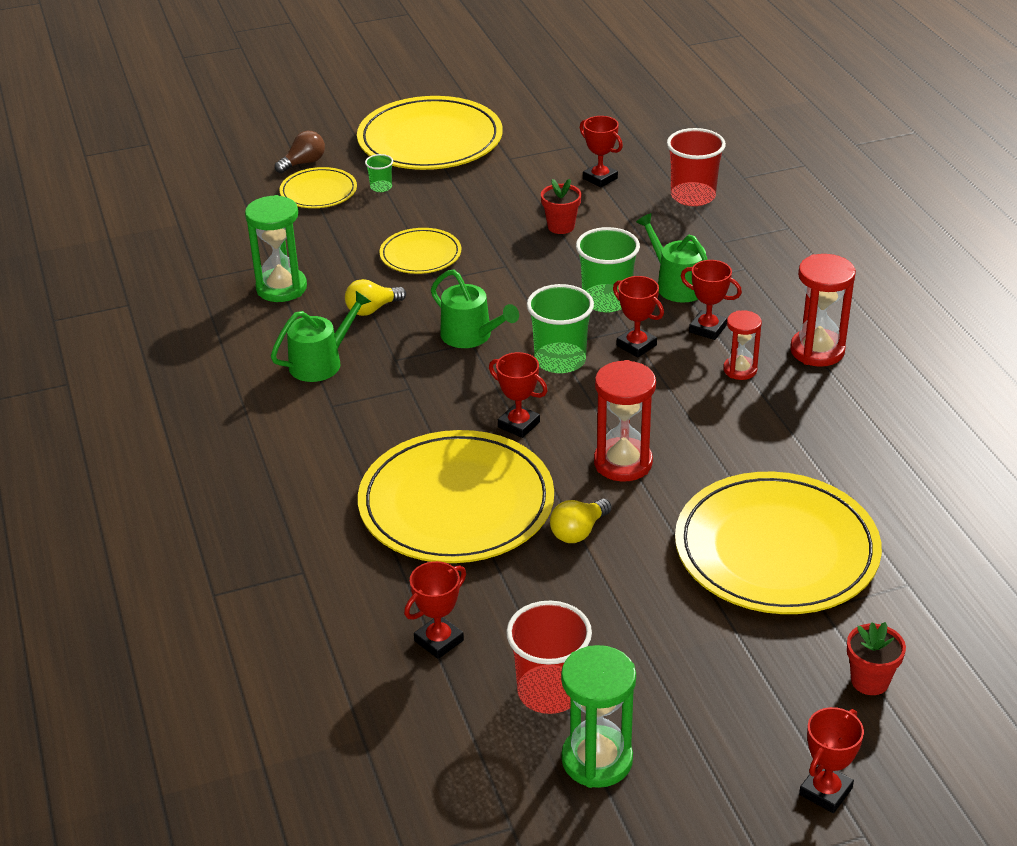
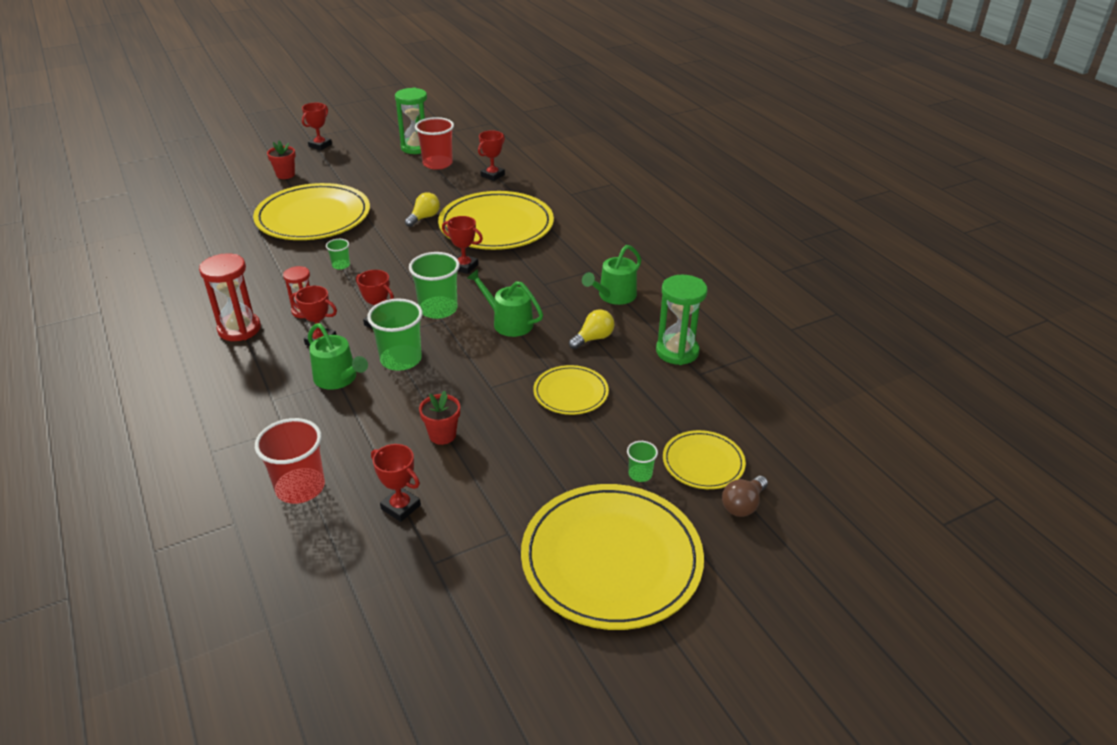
camera: 170 degrees right, 0 degrees up
red hourglass [594,360,656,482] -> none
none -> green cup [326,239,350,270]

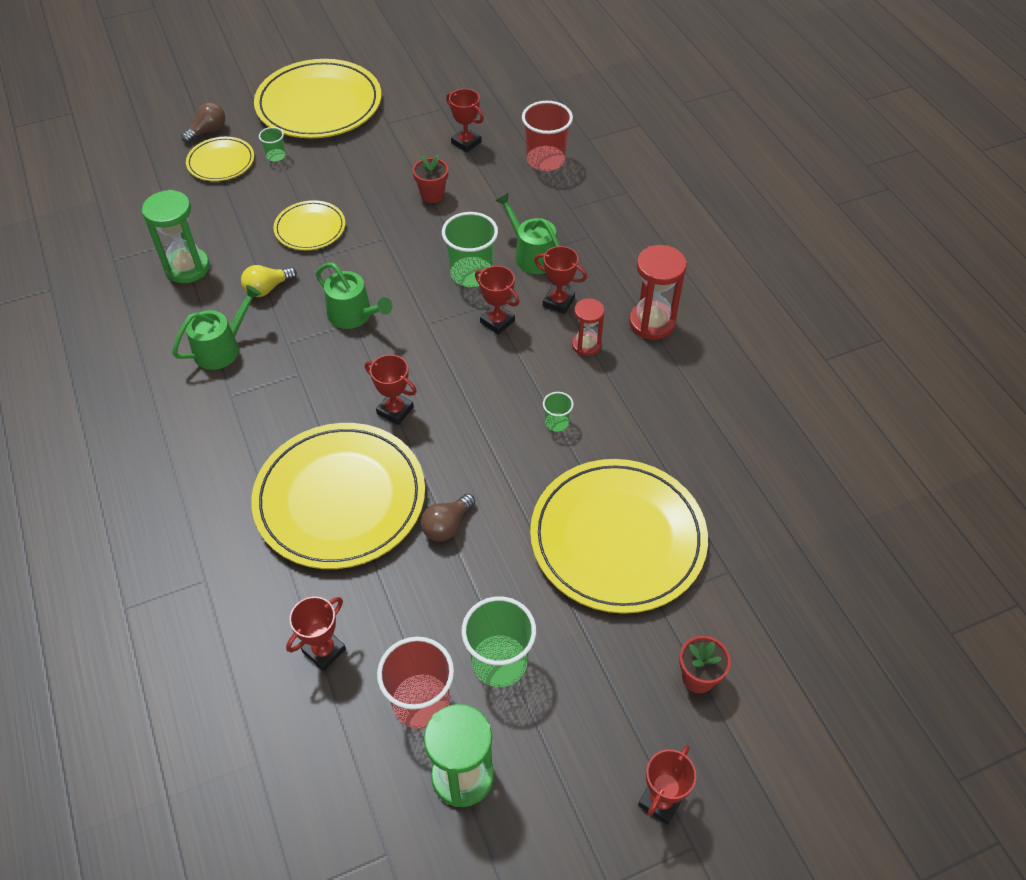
camera: 175 degrees left, 15 degrees up
yellow light bulb [405,192,440,227] -> brown light bulb [421,493,475,541]
green cup [409,252,460,319] -> green cup moved to [462,596,536,687]

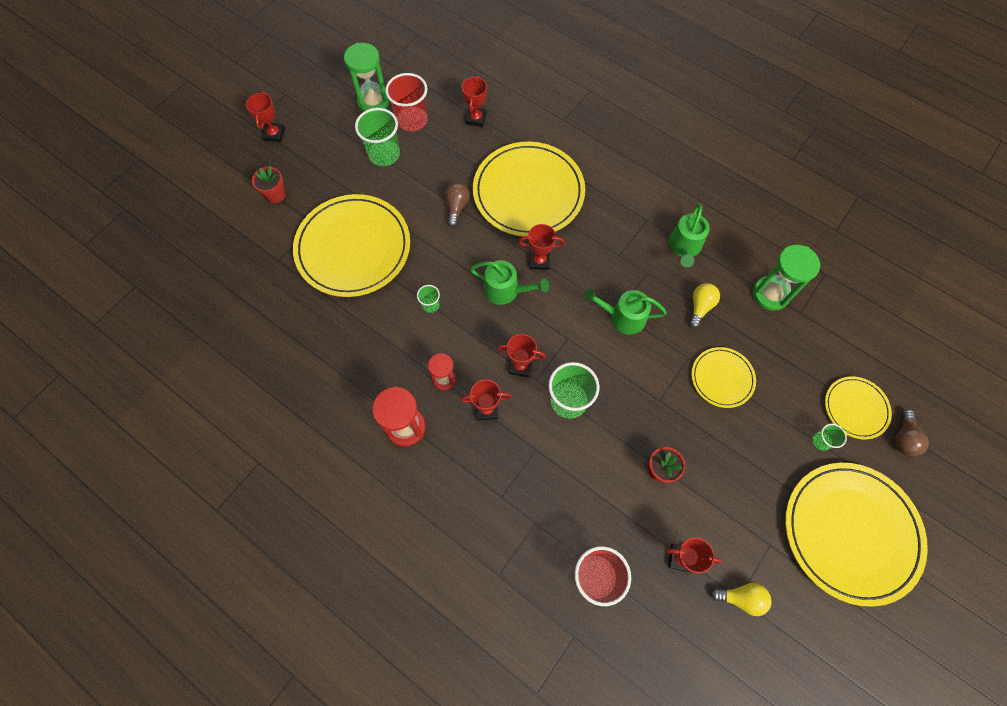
camera: 150 degrees right, 15 degrees up
green watering can [495,193,560,274] -> green watering can moved to [470,260,549,305]
none -> yellow light bulb [711,583,771,616]

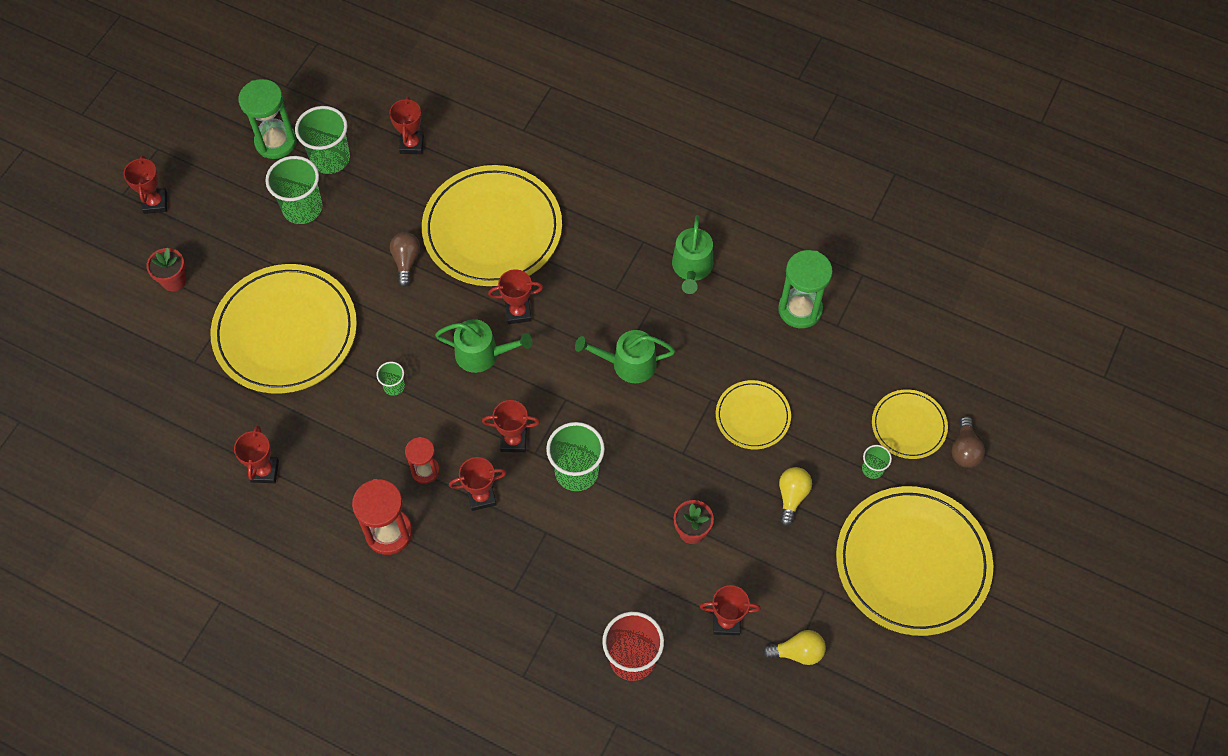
camera: 10 degrees left, 5 degrees down
red cup [385,73,428,131] -> green cup [295,106,350,174]
yellow light bulb [689,283,720,328] -> yellow light bulb moved to [779,467,812,526]
none -> red trophy [234,425,279,483]

